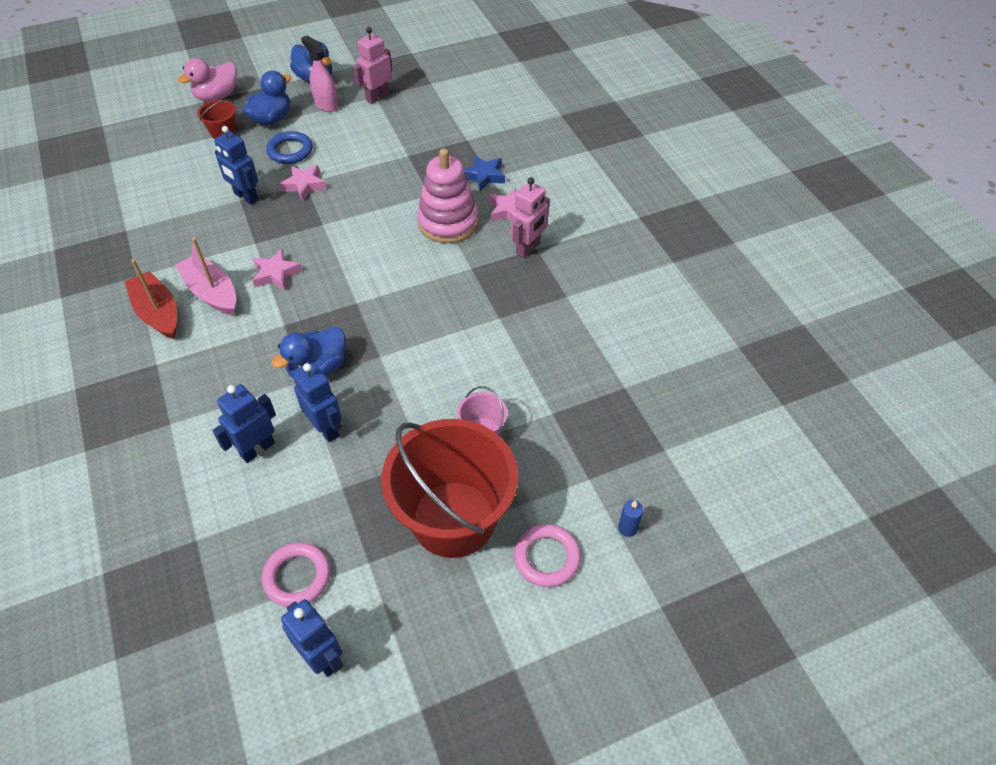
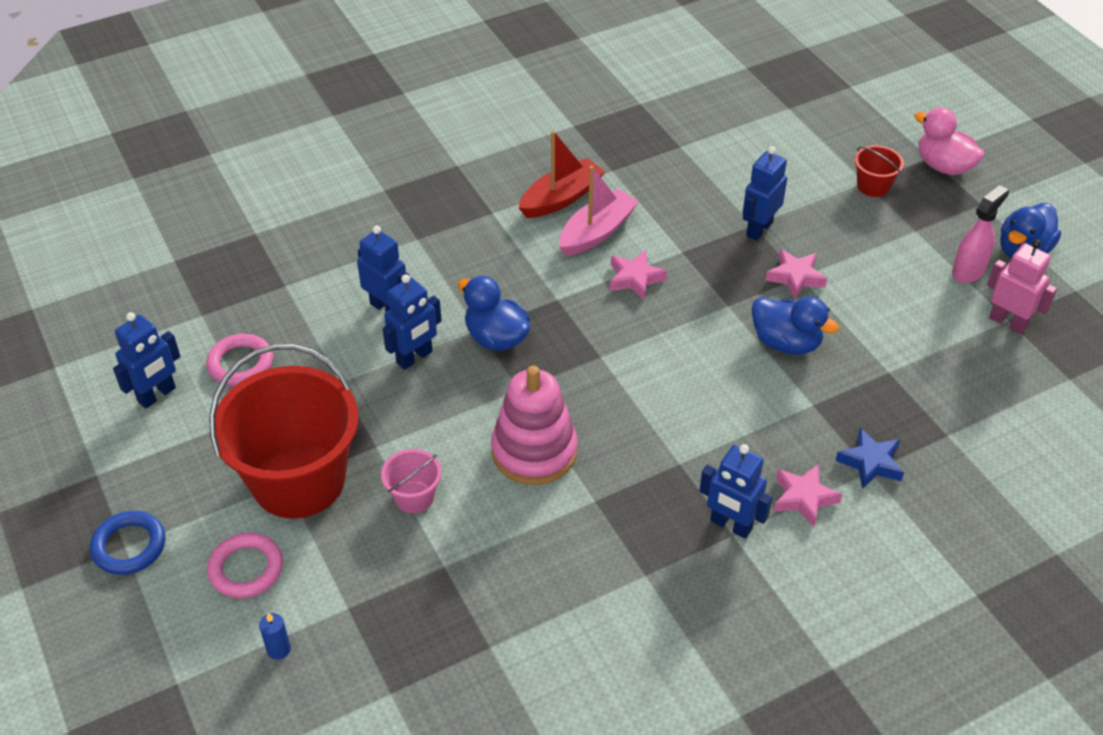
camera: 85 degrees right, 5 degrees down
blue duck [243,70,291,126] -> blue duck moved to [752,296,839,355]
blue ring [266,131,313,164] -> blue ring moved to [90,511,165,575]
pink stacking toy [417,149,479,243] -> pink stacking toy moved to [491,365,578,485]
pink robot [511,177,550,258] -> blue robot [699,444,773,539]

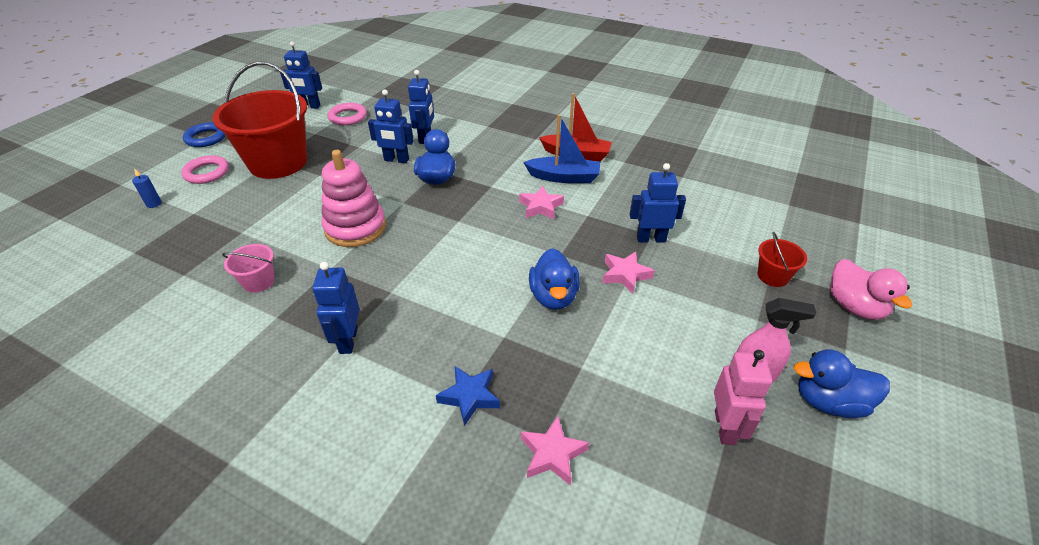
camera: 55 degrees right, 5 degrees down
pink bucket [381,449,441,513] -> pink bucket moved to [222,244,275,293]
pink boat [559,166,639,256] -> blue boat [523,115,600,183]
pink star [774,465,842,527] -> pink star moved to [521,416,589,485]
pink duck [914,107,985,175] -> pink duck turned 150 degrees clockwise [830,259,912,320]

